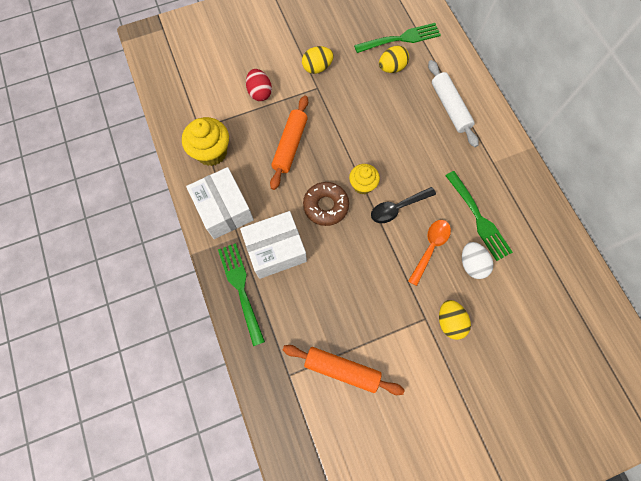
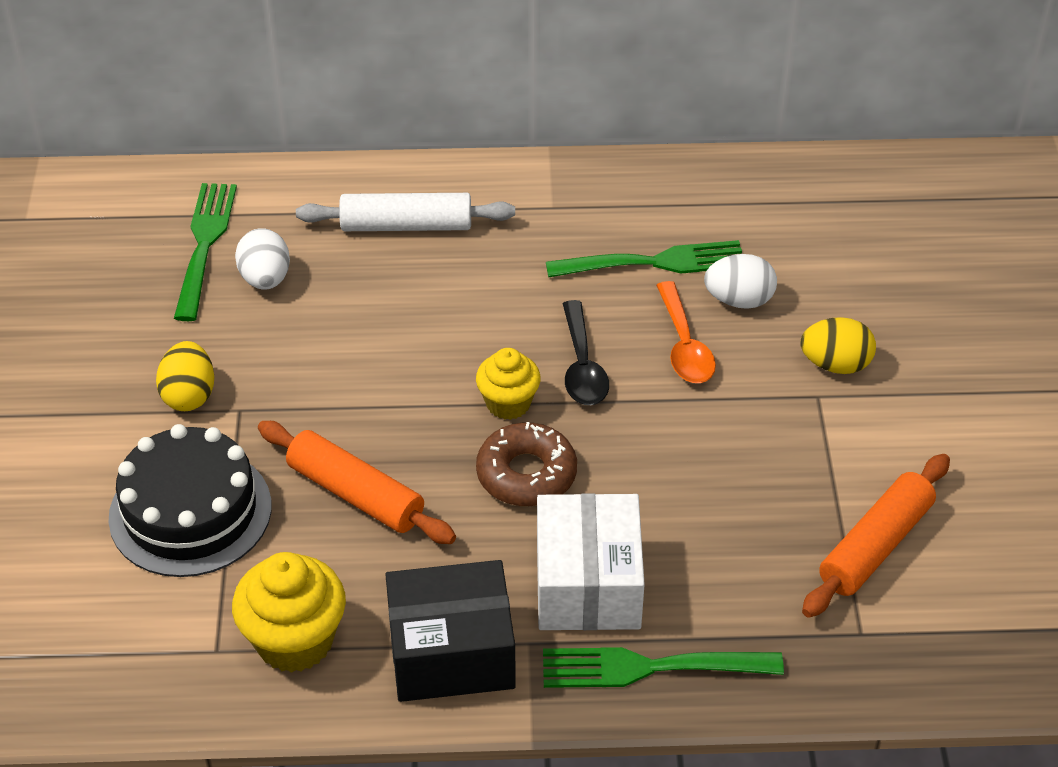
camera: 70 degrees left, 25 degrees down
white box [186,167,254,239] -> black box [385,560,516,702]
red egg [246,69,272,101] -> black cake [109,424,271,577]
yellow egg [379,46,409,73] -> white egg [235,228,290,290]
orange spoon [408,220,451,286] -> orange spoon turned 150 degrees counterclockwise [656,281,716,383]

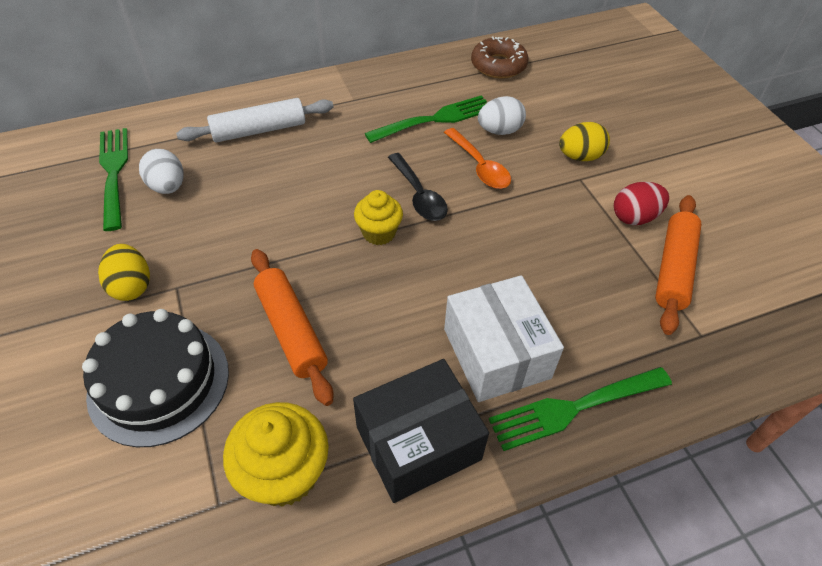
camera: 20 degrees left, 5 degrees up
orange rolling pin [258,421,456,544] -> orange rolling pin turned 45 degrees clockwise [251,249,334,406]
brown donut [476,422,577,506] -> brown donut moved to [471,36,529,79]
none -> red egg [614,182,669,225]

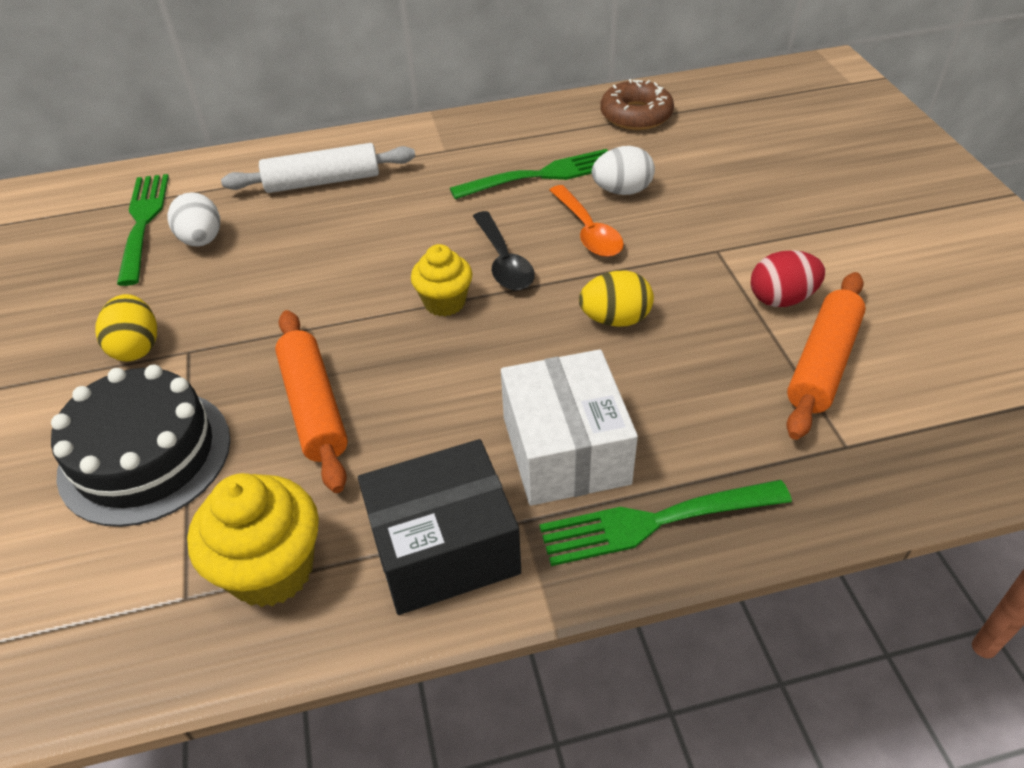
camera: 10 degrees right, 5 degrees down
yellow egg [559,122,610,161] -> yellow egg moved to [579,271,654,327]

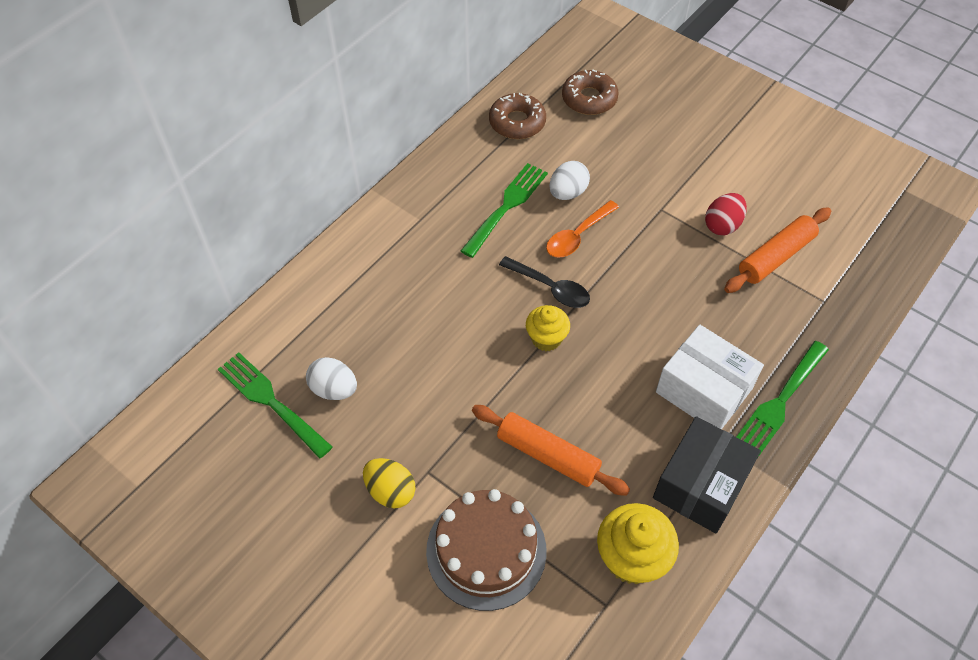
camera: 40 degrees left, 10 degrees up
black cake [51,365,230,527] -> brown cake [426,489,547,611]
white rolling pin [221,143,415,193] -> none
orange spoon [550,185,624,257] -> orange spoon turned 105 degrees clockwise [546,200,619,258]
yellow egg [579,271,654,327] -> none
orange rolling pin [786,272,866,440] -> orange rolling pin turned 60 degrees clockwise [724,207,831,293]
none -> brown donut [562,69,619,115]

